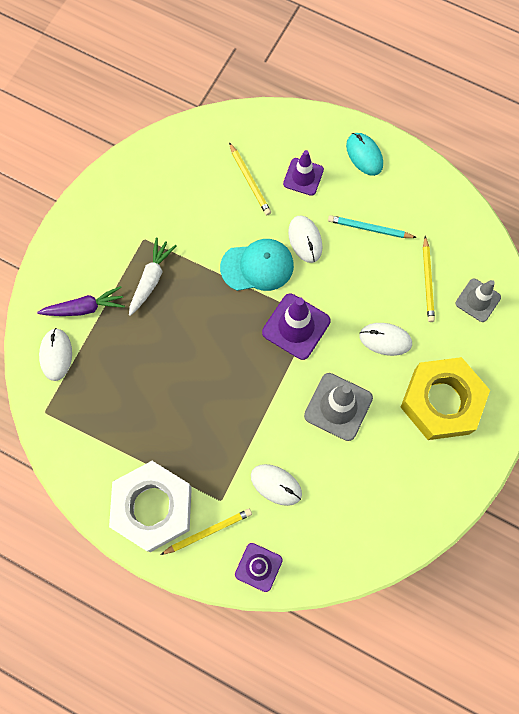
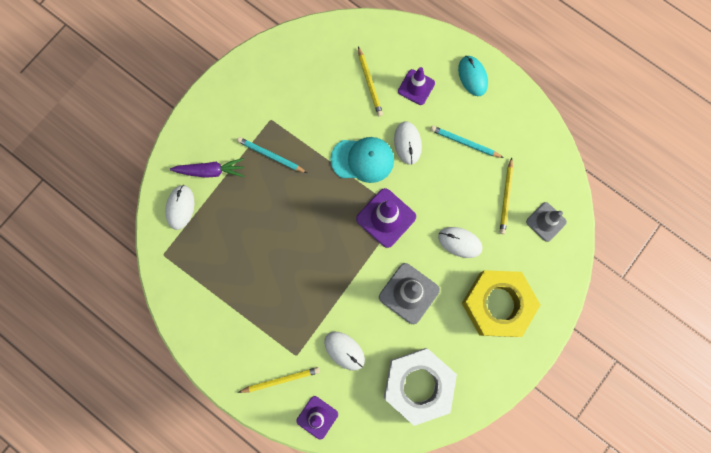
camera: 10 degrees right, 5 degrees up
white nut [109,461,192,552] -> white nut moved to [384,348,457,426]
white carrot [129,238,176,316] -> turquoise pencil [237,137,307,173]

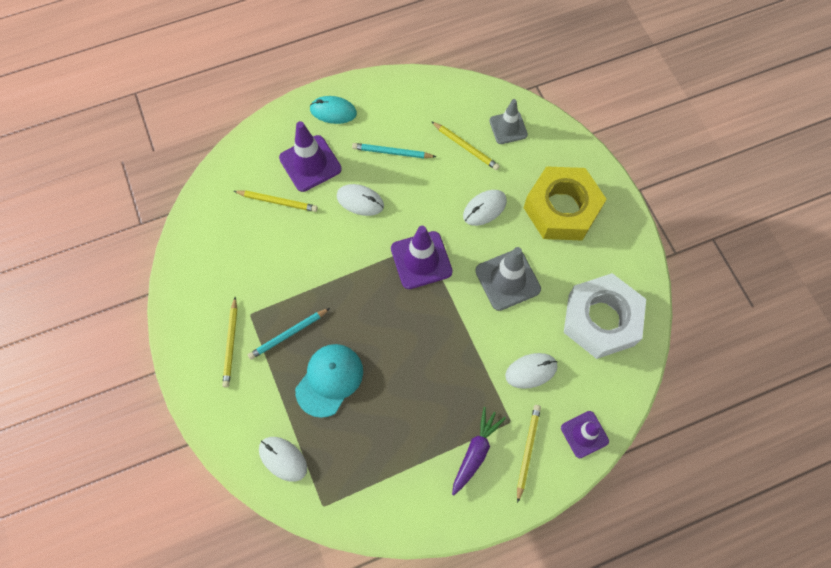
camera: 60 degrees left, 10 degrees down
purple carrot [170,158,244,178] -> purple carrot moved to [452,407,506,495]
turquoise cap [330,137,394,183] -> turquoise cap moved to [295,344,363,418]
purple traffic cone [398,67,435,105] -> purple traffic cone [279,121,342,192], size x1.50
turquoise pencil [430,126,504,158] -> turquoise pencil turned 45 degrees clockwise [352,143,436,158]
none -> yellow pencil [222,297,237,387]

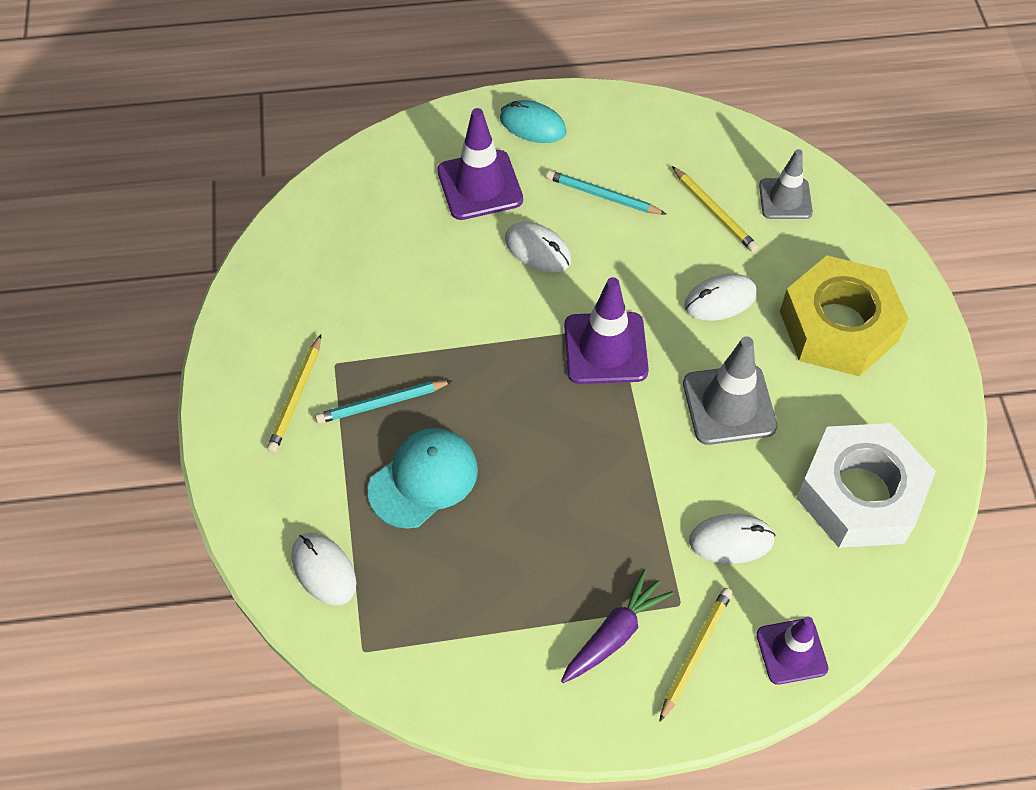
camera: 15 degrees right, 10 degrees down
yellow pencil [234,191,318,212] -> none

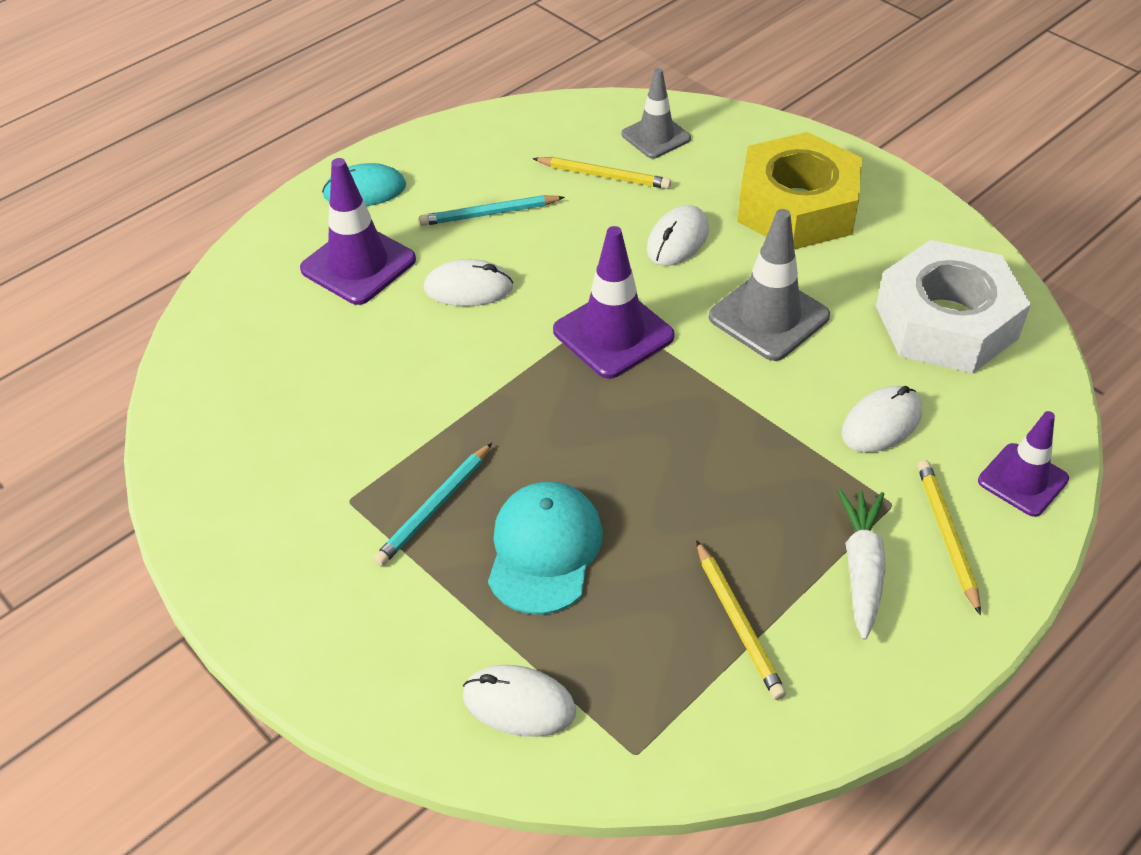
camera: 35 degrees left, 10 degrees down
yellow pencil [267,334,321,453] -> yellow pencil moved to [696,540,786,700]
purple carrot [561,569,674,683] -> white carrot [838,489,886,640]

